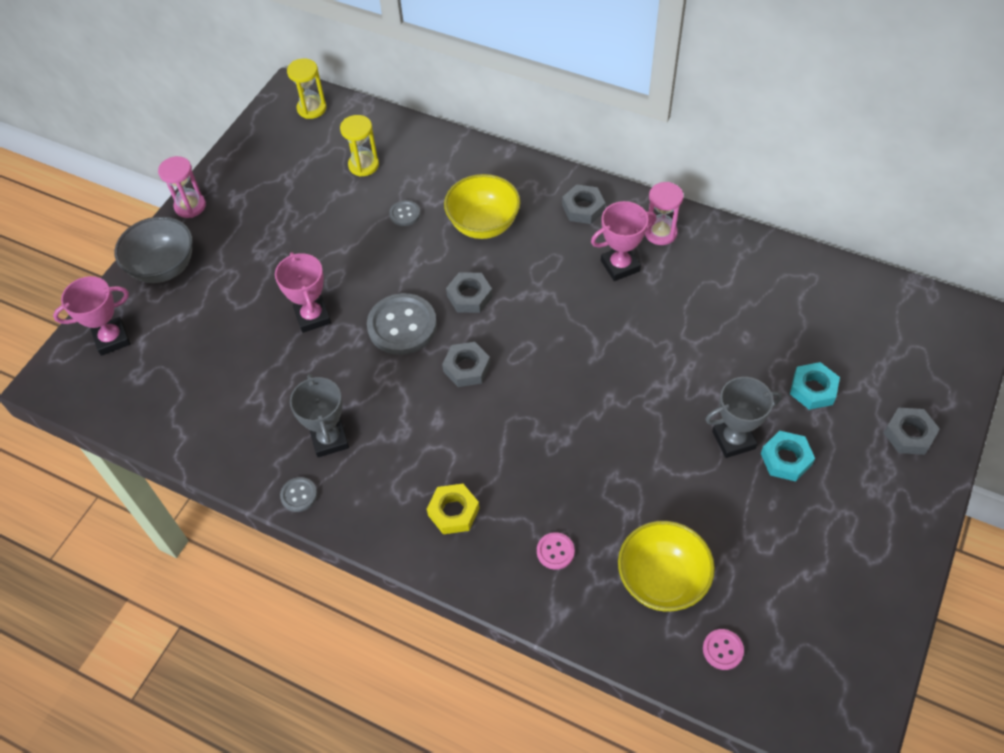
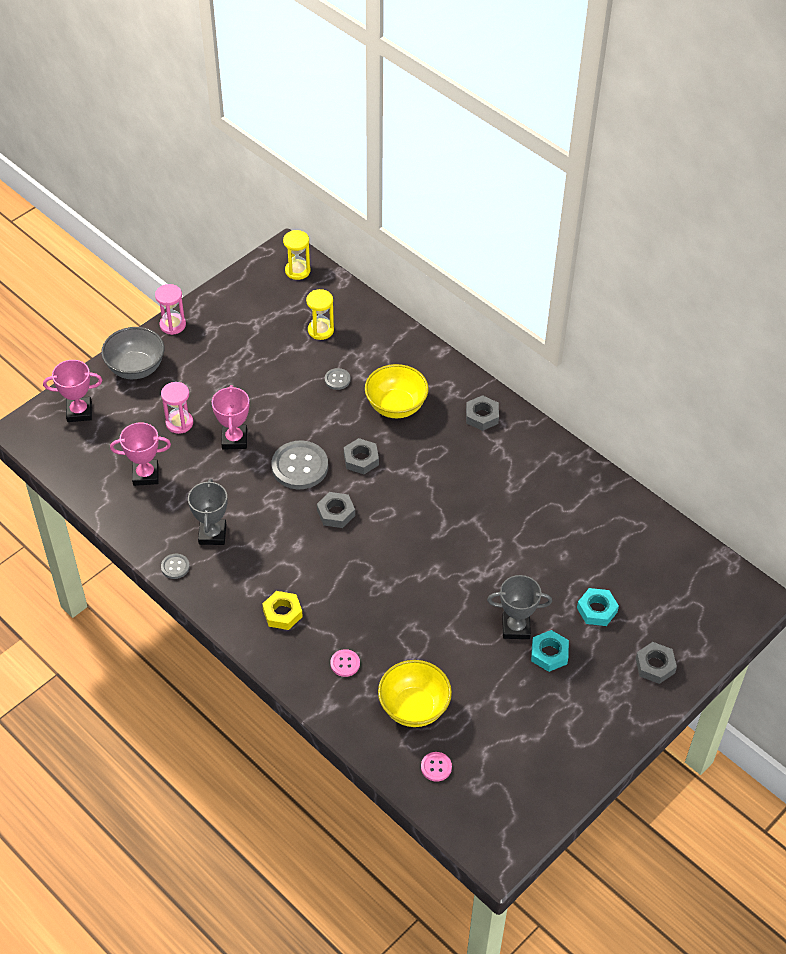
camera: 15 degrees right, 5 degrees down
pink trophy [591,201,656,281] -> pink trophy moved to [110,422,171,486]
pink hourglass [645,182,683,245] -> pink hourglass moved to [161,382,193,434]

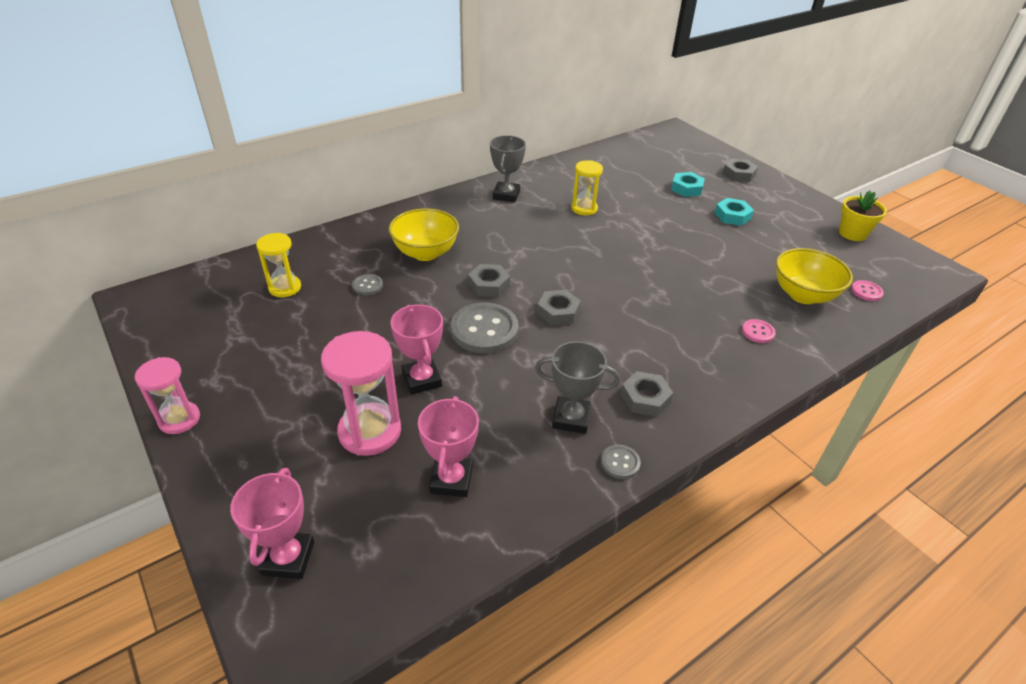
camera: 80 degrees left, 10 degrees down
grey bowl [101,327,164,379] -> none
pink hourglass [161,382,193,434] -> pink hourglass [321,331,401,456], size x1.57
pink trophy [212,385,249,450] -> pink trophy turned 60 degrees clockwise [390,304,443,395]
yellow nut [262,591,303,630] -> none
yellow hourglass [283,230,310,280] -> yellow hourglass moved to [571,160,603,216]
grey nut [466,395,499,431] -> grey nut moved to [621,371,673,417]
grey trophy [487,575,552,639] -> grey trophy moved to [490,135,526,202]
none -> yellow flower pot [839,191,887,241]

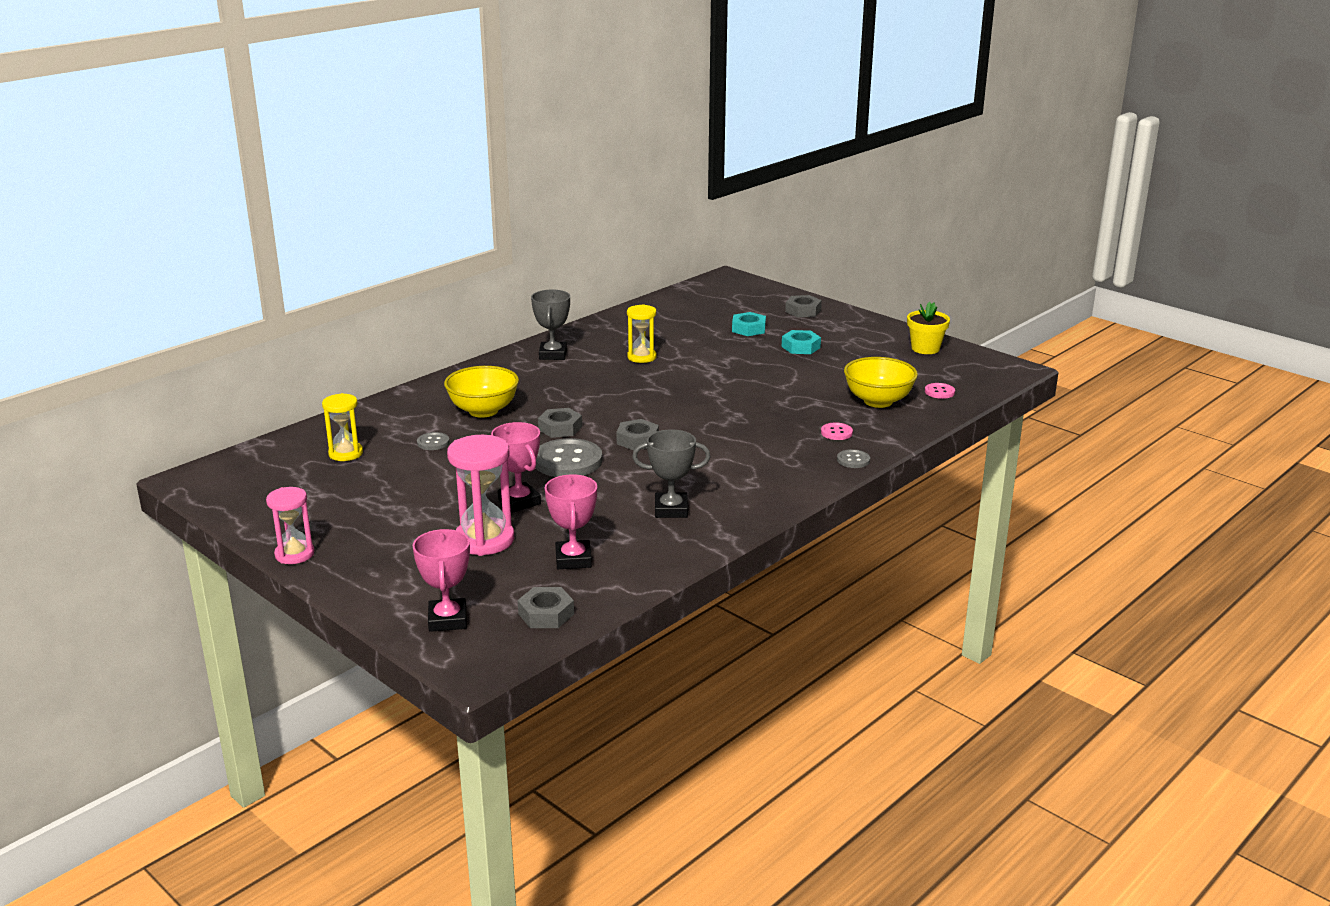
camera: 10 degrees left, 15 degrees down
grey button [601,445,641,479] -> grey button moved to [837,449,870,468]
grey nut [621,371,673,417] -> grey nut moved to [517,587,574,628]

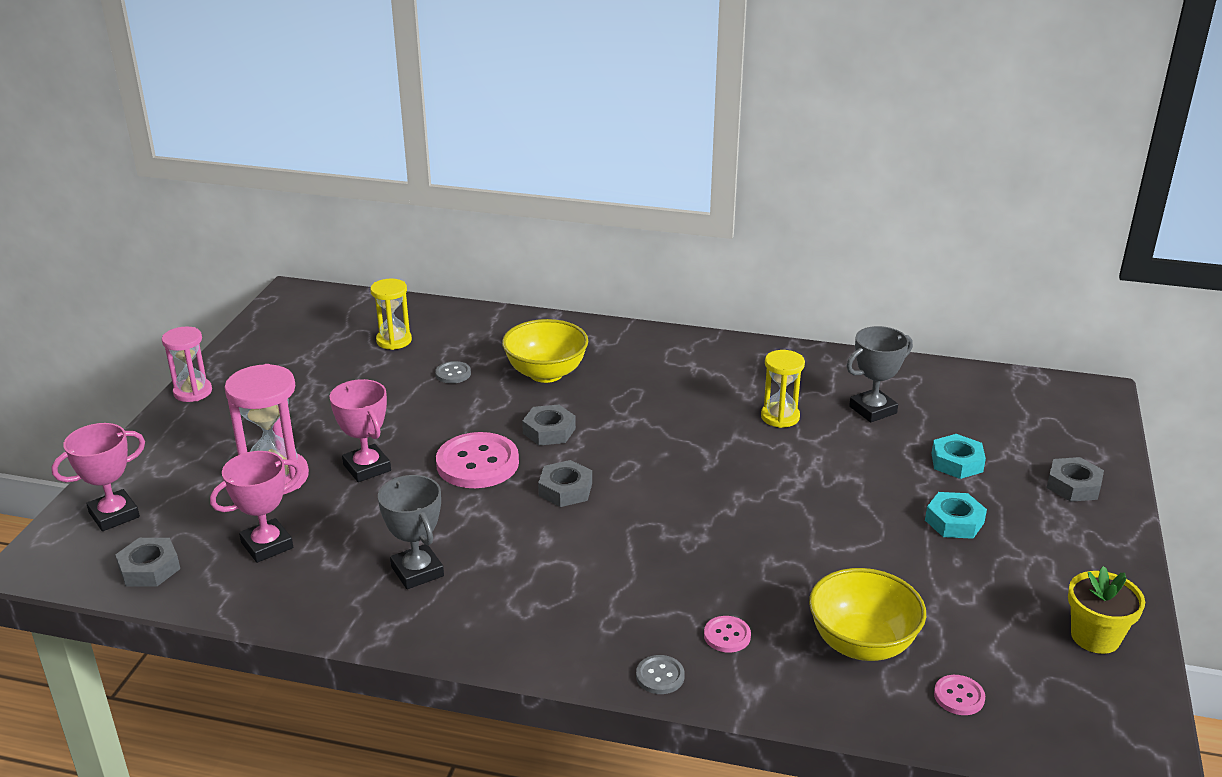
camera: 60 degrees right, 5 degrees up
pink trophy [491,422,541,512] -> pink trophy turned 60 degrees counterclockwise [330,379,391,482]
grey trophy [531,289,570,360] -> grey trophy moved to [847,326,913,422]
grey button [536,438,602,477] -> pink button [436,432,519,488]

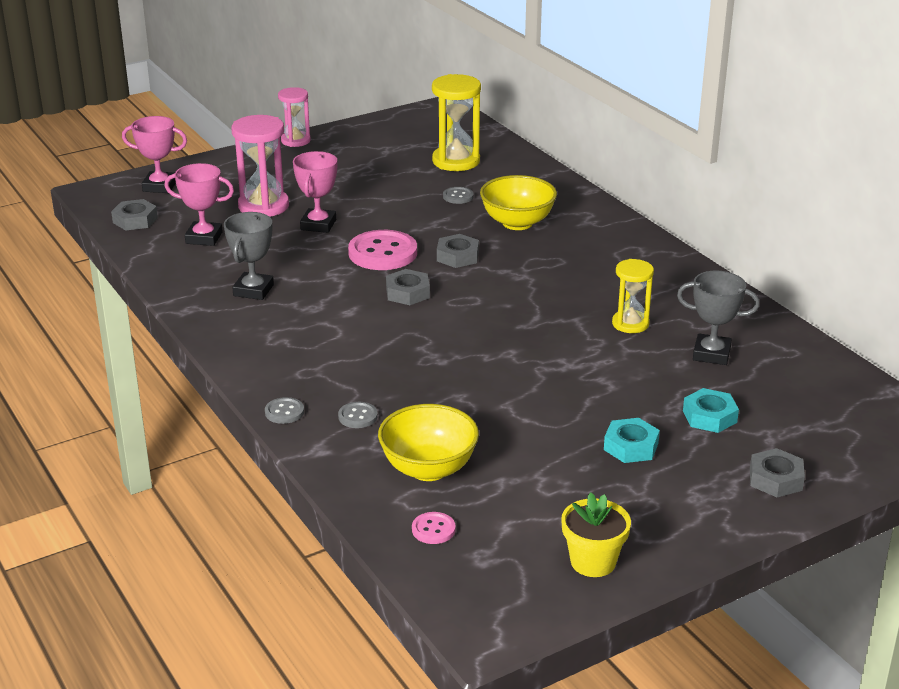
camera: 45 degrees right, 0 degrees up
yellow hourglass [370,279,412,350] -> yellow hourglass [432,74,481,171], size x1.57
pink button [704,616,751,653] -> grey button [338,402,378,428]

